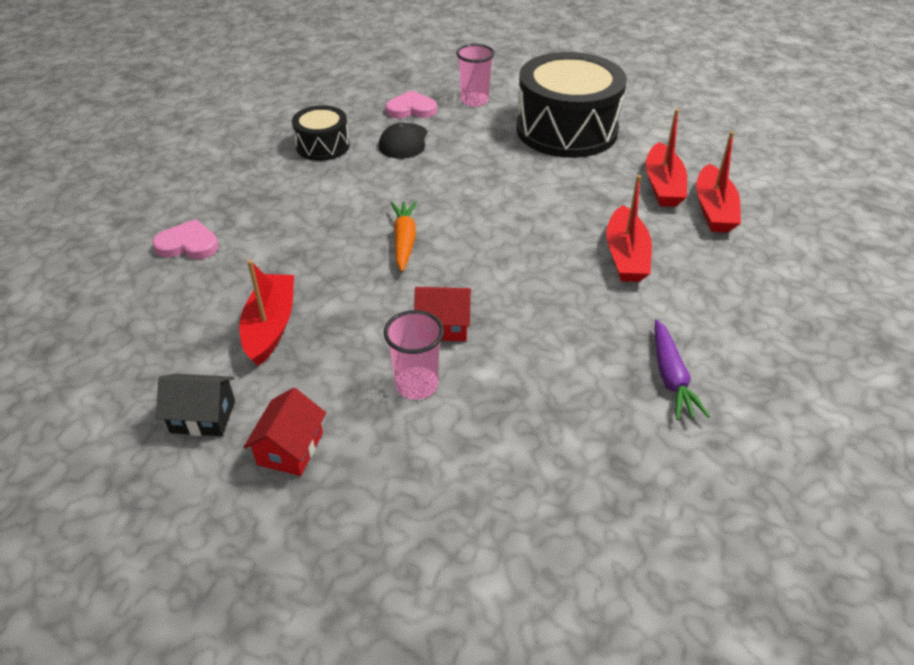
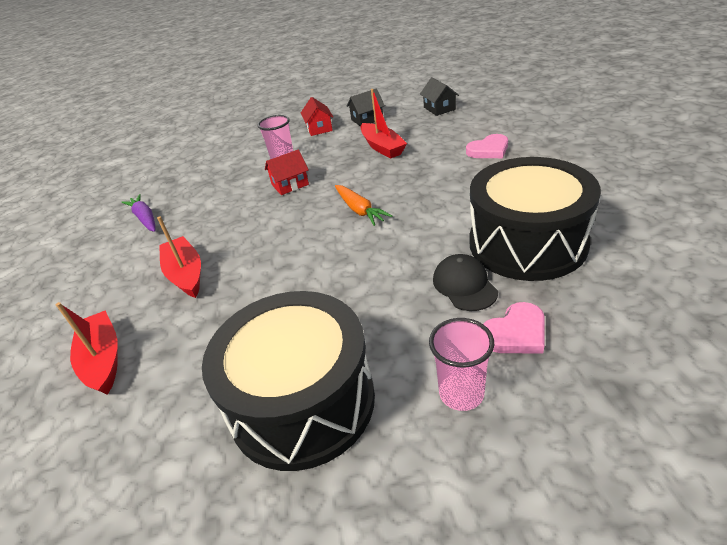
camera: 155 degrees right, 5 degrees down
black drum [292,105,350,161] -> black drum [469,157,601,281], size x1.96
red boat [646,109,687,207] -> none
none -> black house [420,77,459,116]

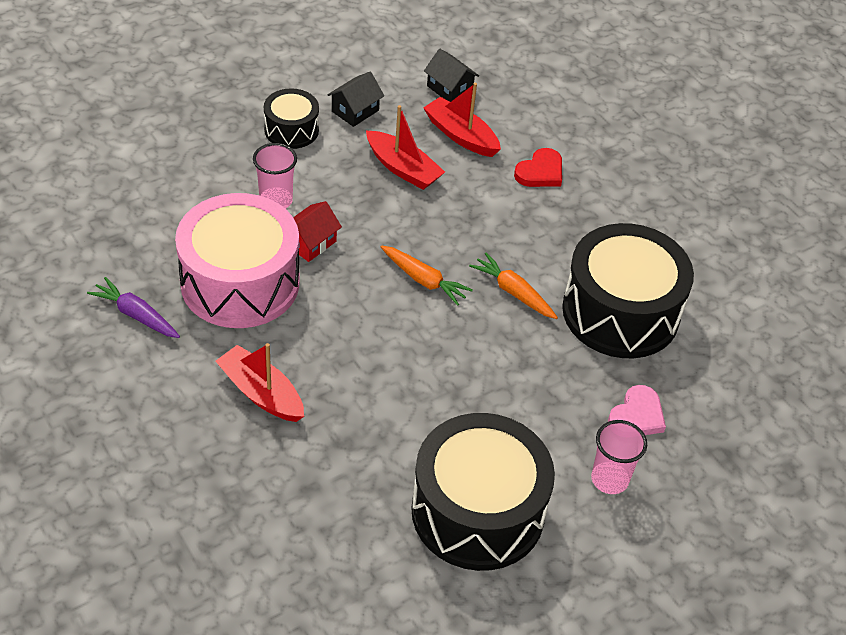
camera: 30 degrees left, 10 degrees up
red boat [56,302,118,395] -> red boat moved to [423,83,501,157]
red house [301,97,333,136] -> black drum [264,88,319,149]
black cap [433,254,498,311] -> none
pink heart [466,134,508,158] -> red heart [514,148,562,187]
none -> pink drum [175,193,300,328]
none -> orange carrot [469,253,558,319]

